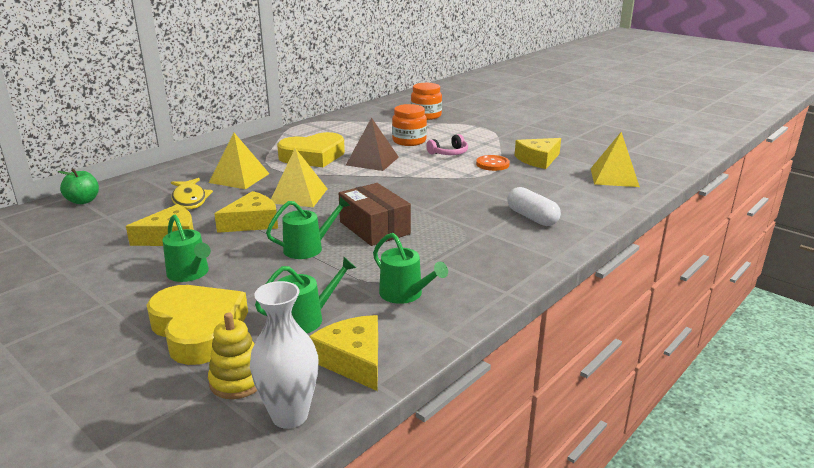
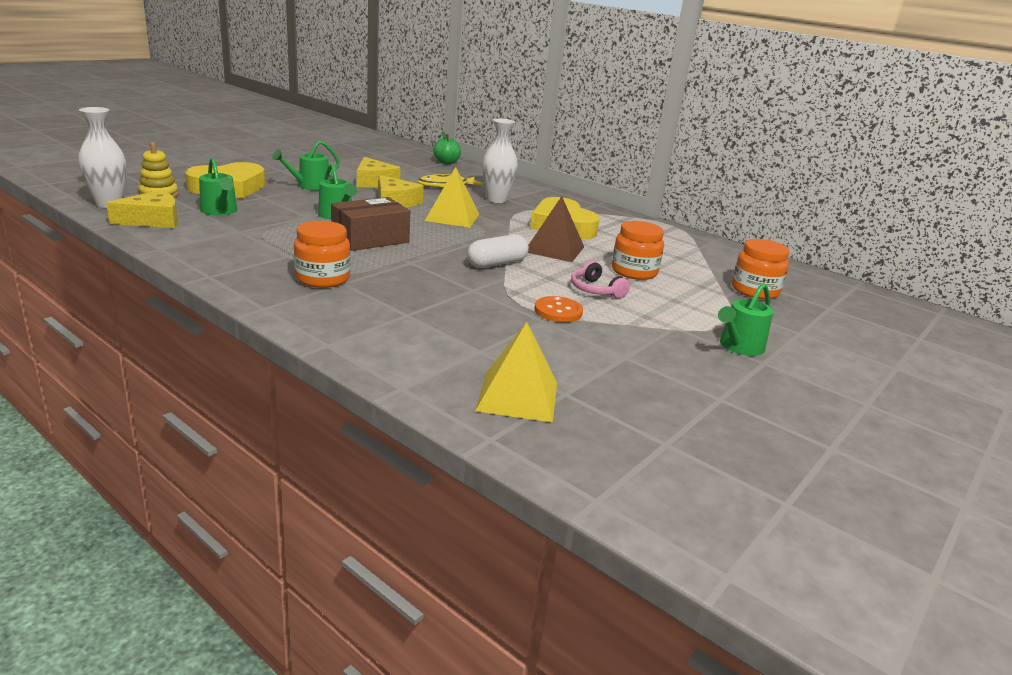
camera: 85 degrees right, 0 degrees up
yellow pyramid [209,133,270,189] -> white vase [482,118,518,203]
green watering can [373,233,448,304] -> green watering can moved to [718,283,773,356]
white capsule [507,187,561,226] -> white capsule moved to [467,234,529,268]
yellow cheese [515,138,561,169] -> none
none -> orange jar [294,221,350,288]

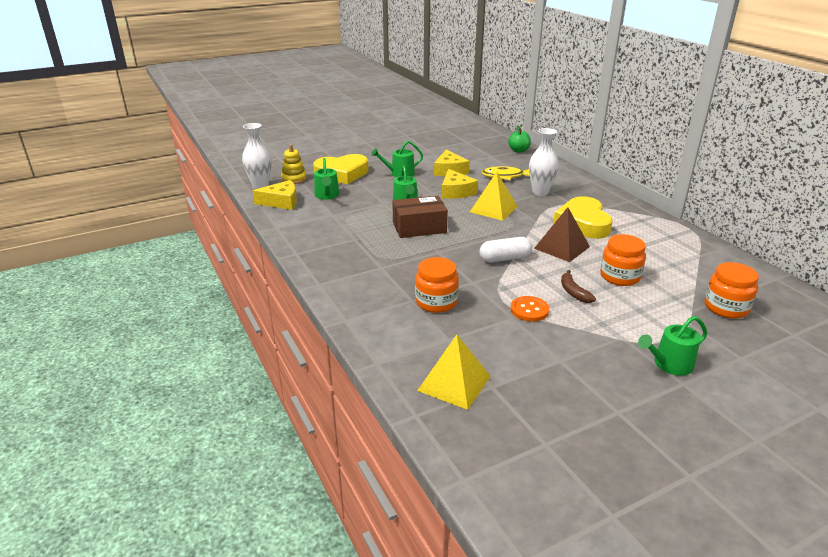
camera: 25 degrees right, 5 degrees up
orange jar [294,221,350,288] -> orange jar moved to [415,257,459,313]
pink headphones [571,261,630,298] -> brown banana [561,270,596,303]

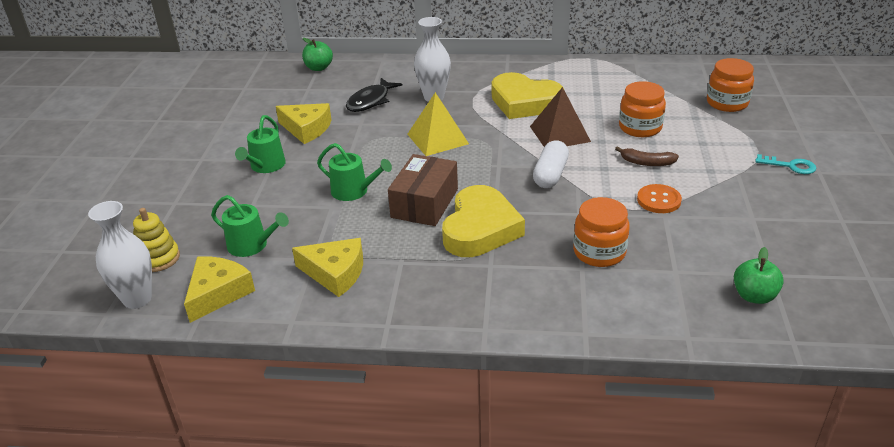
camera: 55 degrees left, 5 degrees up
yellow heart [313,154,368,184] -> yellow heart moved to [442,185,525,257]
yellow pyramid [417,335,491,410] -> green apple [734,247,784,304]
yellow cheese [442,169,478,199] -> yellow cheese moved to [292,238,363,297]
yellow fish [481,166,530,180] -> black fish [346,78,403,112]
green watering can [638,316,707,376] -> turquoise key [755,154,816,174]

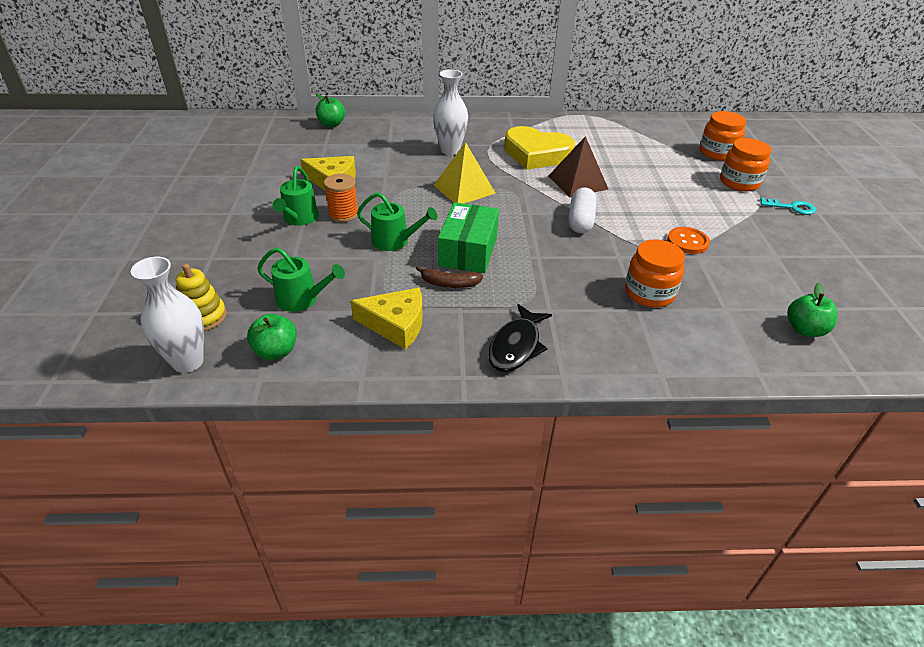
camera: 10 degrees left, 5 degrees up
yellow cheese [184,256,255,323] -> green apple [247,314,297,360]
black fish [346,78,403,112] -> black fish moved to [488,304,552,372]
brown box [388,154,458,226] -> green box [438,202,499,273]
yellow heart [442,185,525,257] -> none
brown banana [615,146,679,166] -> brown banana moved to [416,266,483,288]
orange jar [619,81,666,137] -> orange jar moved to [720,138,772,191]
none -> orange spool [324,174,358,222]

